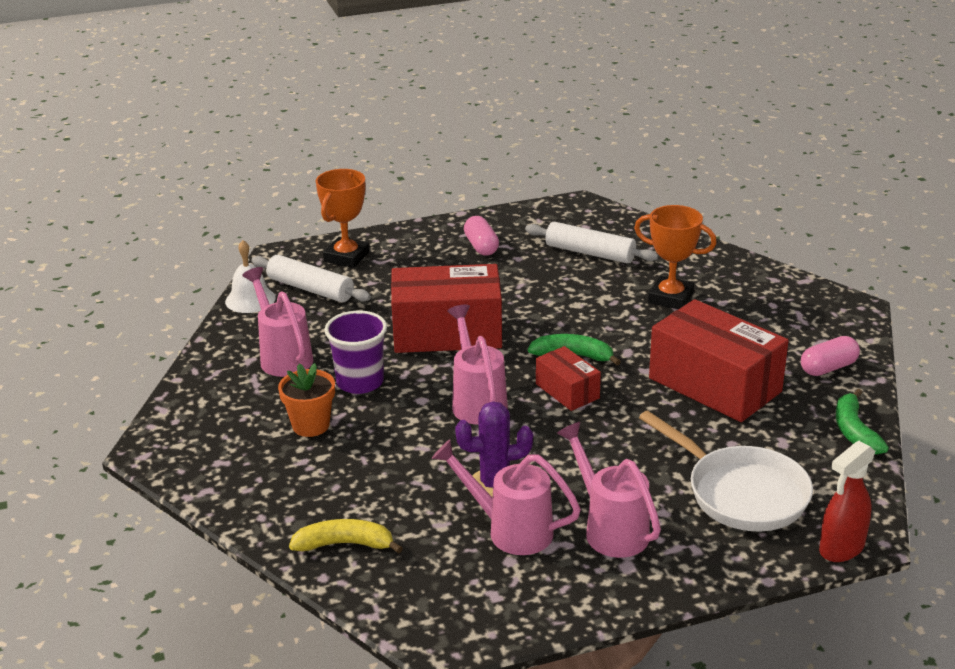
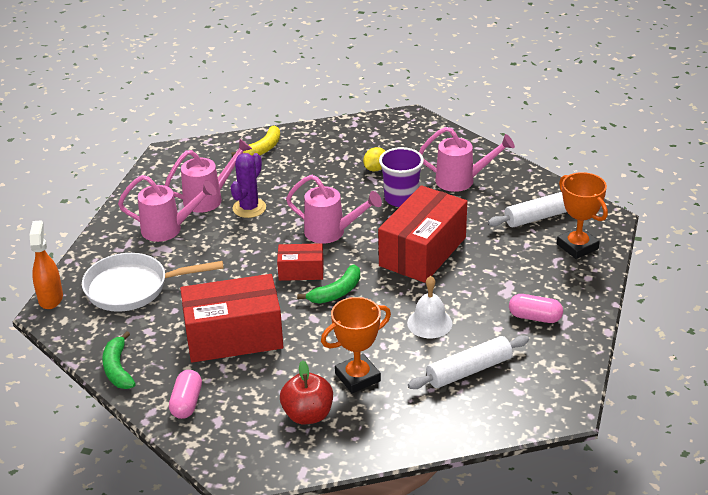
camera: 125 degrees right, 5 degrees up
white bell [225,240,276,313] -> white bell moved to [407,276,452,338]
orange flower pot [278,363,335,437] -> yellow lemon [363,147,385,171]
red spray bottle [819,441,875,562] -> orange spray bottle [30,220,63,309]
green banana [836,389,889,455] -> green banana turned 135 degrees counterclockwise [102,331,136,389]
none -> red apple [280,360,333,425]

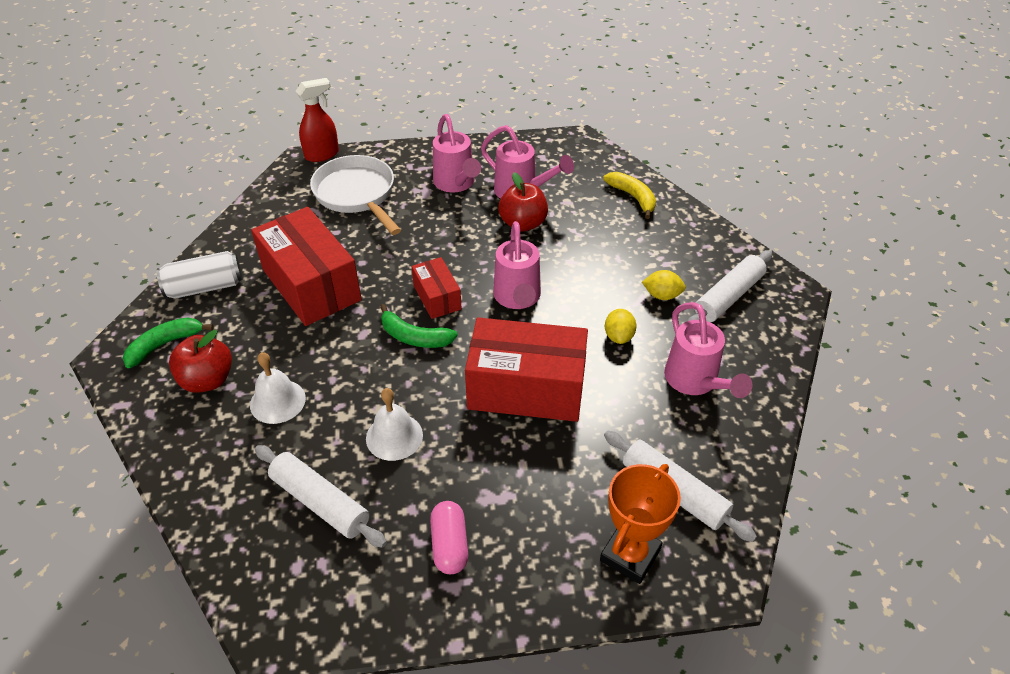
camera: 65 degrees right, 10 degrees up
orange spray bottle [30,220,63,309] -> red spray bottle [296,78,339,162]
green banana [102,331,136,389] -> green banana moved to [123,317,214,368]
pink capsule [169,370,202,419] -> white can [156,251,242,299]
yellow banana [231,125,280,157] -> yellow banana turned 135 degrees counterclockwise [603,172,656,219]
purple cactus [231,153,266,218] -> red apple [498,172,548,232]
orange trophy [321,297,391,393] -> white bell [250,352,306,424]
purple cup [379,147,424,207] -> yellow lemon [605,309,637,344]
none -> white rolling pin [687,250,772,322]

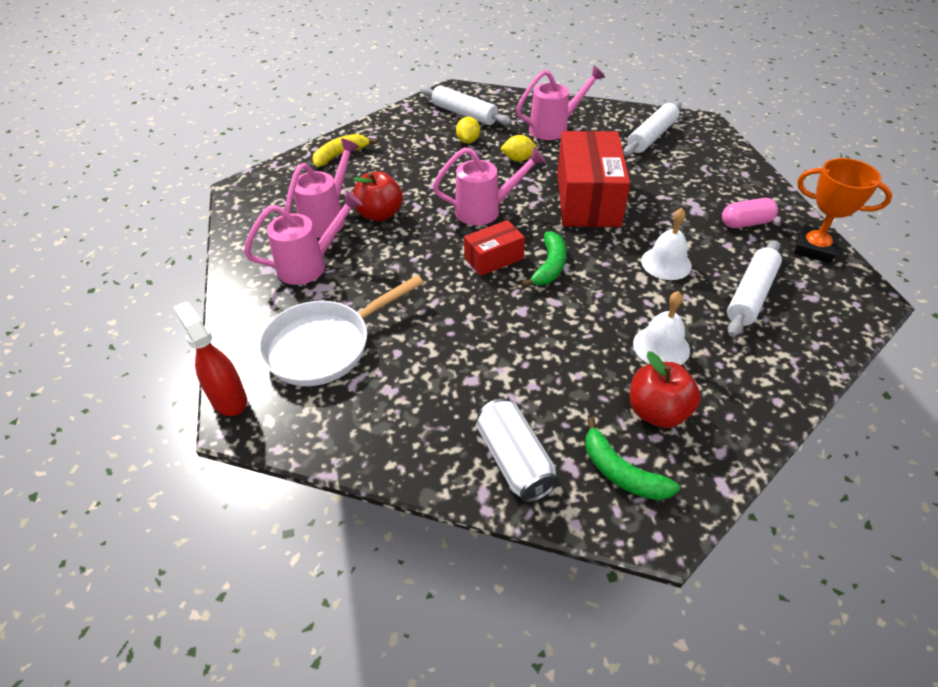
camera: 95 degrees left, 0 degrees up
red box [251,207,362,326] -> none
orange trophy [600,464,681,584] -> orange trophy moved to [794,158,892,263]

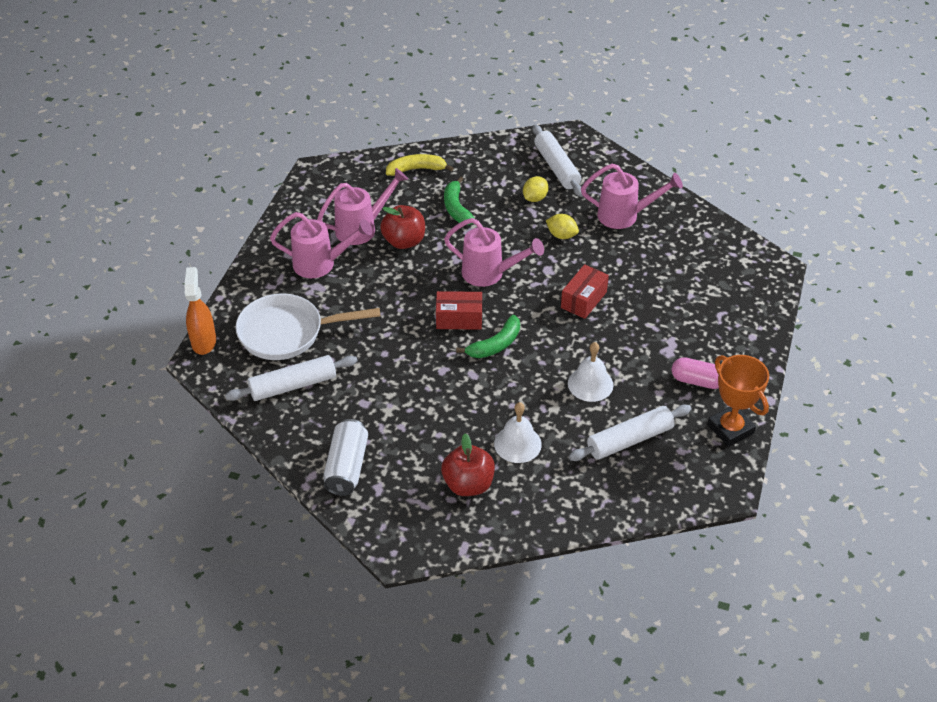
camera: 30 degrees right, 0 degrees up
red spray bottle [173,302,247,416] -> orange spray bottle [184,267,216,355]
red box [557,131,630,227] -> red box [561,264,609,319], size x0.51
green banana [585,418,680,500] -> green banana moved to [444,176,475,225]
white rolling pin [624,101,682,156] -> white rolling pin moved to [225,355,358,401]

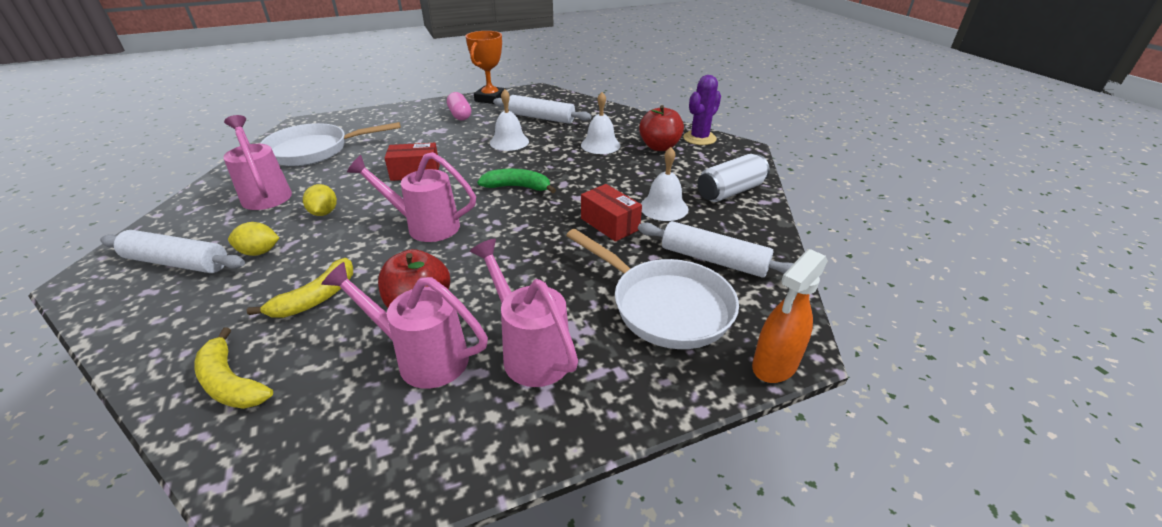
camera: 130 degrees left, 10 degrees down
red box [436,291,482,330] -> red box moved to [581,184,642,242]
green banana [444,176,475,225] -> yellow banana [247,258,353,318]
pink watering can [444,218,544,287] -> pink watering can turned 60 degrees counterclockwise [347,152,476,242]
white rolling pin [533,124,583,197] -> white rolling pin turned 75 degrees clockwise [100,230,245,273]
none -> white pan [260,122,401,166]
none -> white bell [641,147,688,221]
none -> purple cactus [683,75,721,145]

